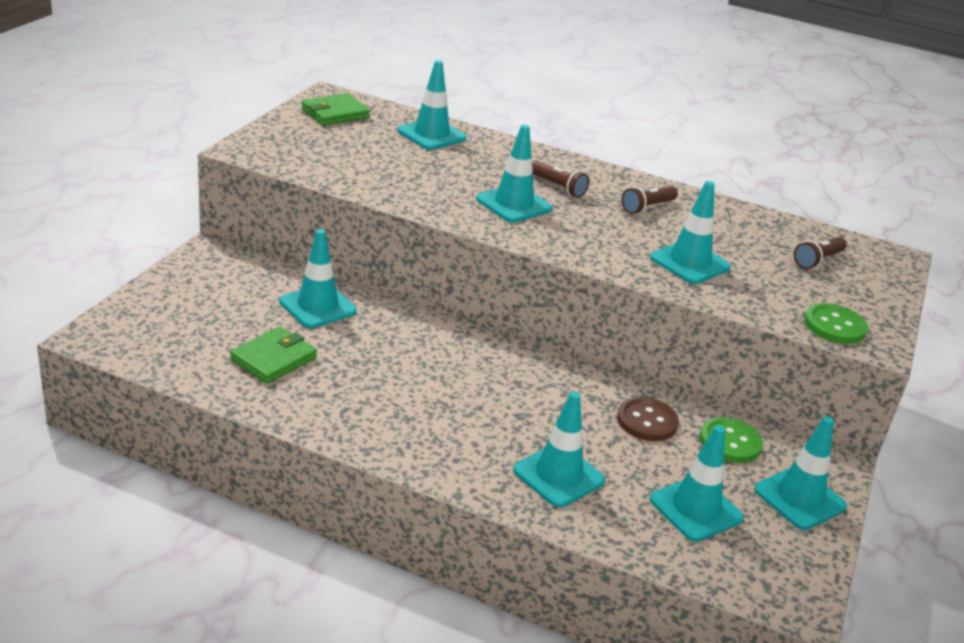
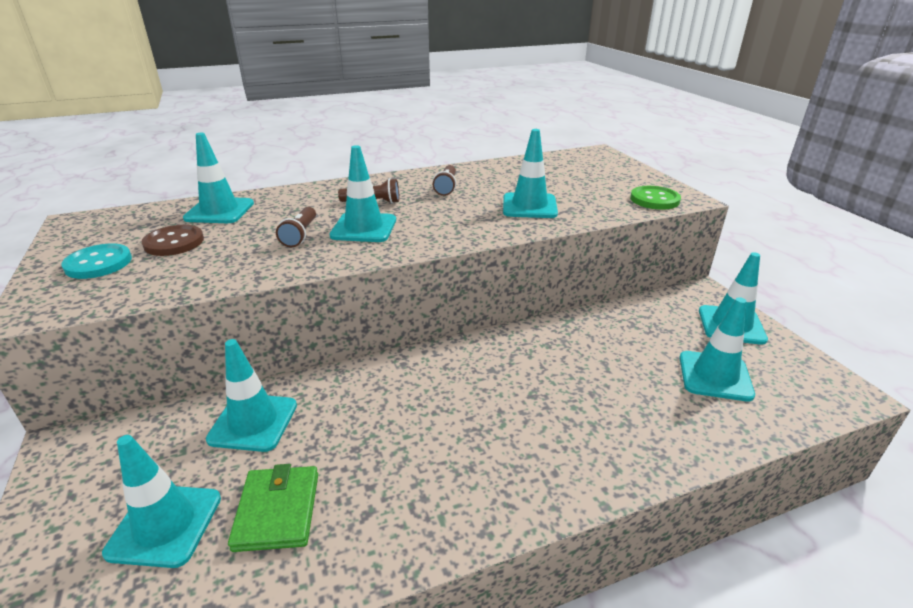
camera: 40 degrees left, 0 degrees up
green wallet [301,93,370,126] -> none
turquoise traffic cone [513,391,605,507] -> turquoise traffic cone moved to [102,435,221,568]
brown button [617,397,679,441] -> brown button moved to [142,225,204,256]
green button [700,417,763,463] -> none
brown flashlight [794,237,847,269] -> brown flashlight moved to [276,207,316,247]
none -> turquoise button [61,243,132,279]

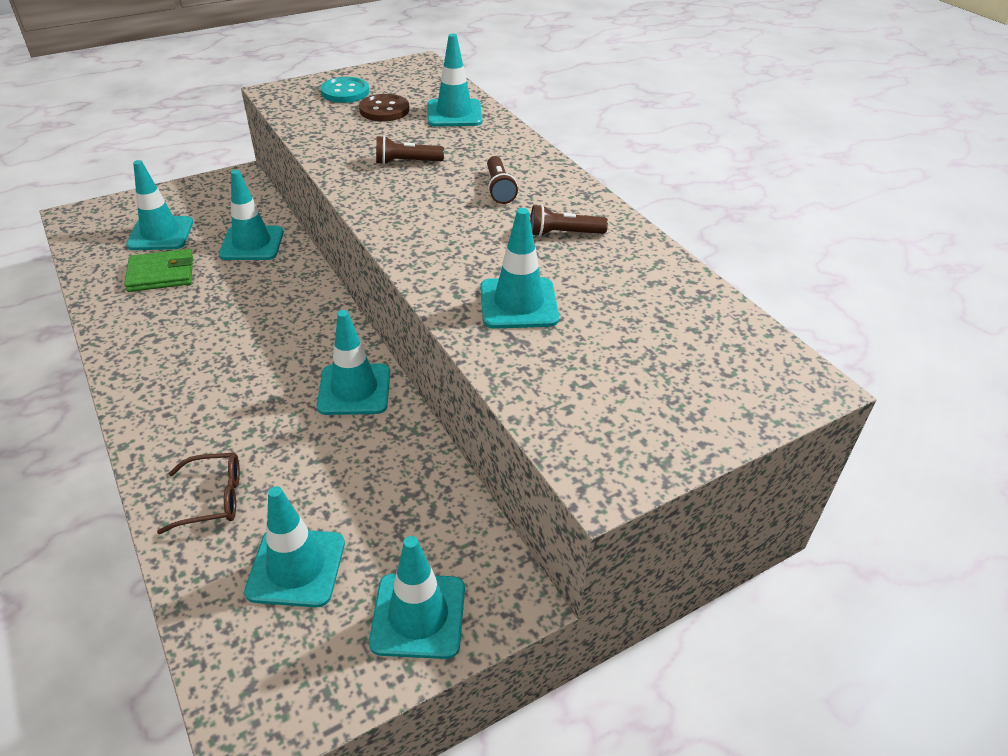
camera: 80 degrees right, 10 degrees up
turquoise traffic cone [329,145,396,242] -> turquoise traffic cone moved to [317,310,390,415]
green button [630,186,681,210] -> none
none -> brown glasses [157,453,240,534]

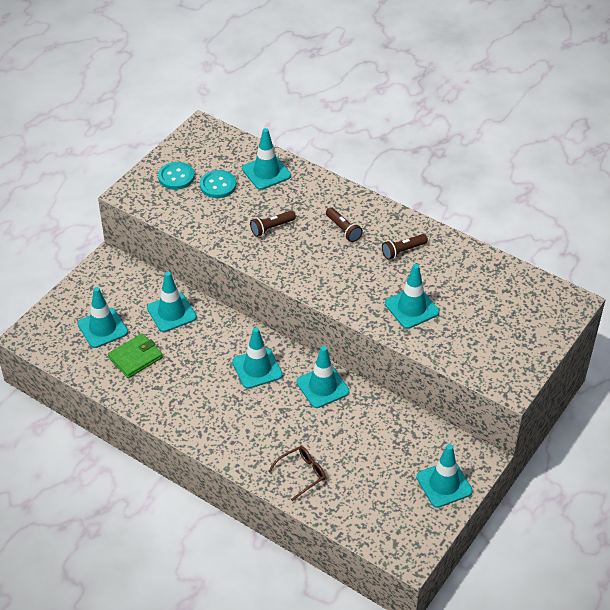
camera: 25 degrees left, 5 degrees up
turquoise traffic cone [244,486,345,608] -> turquoise traffic cone moved to [232,327,283,389]
brown button [359,94,409,121] -> turquoise button [200,170,236,198]

